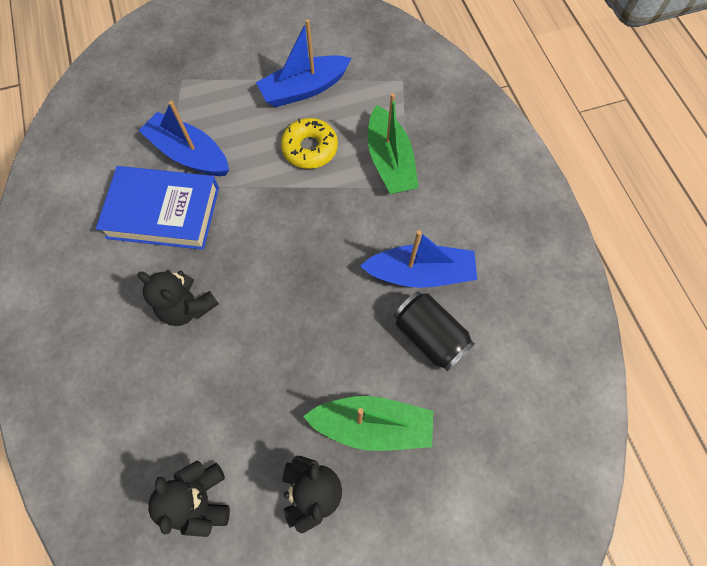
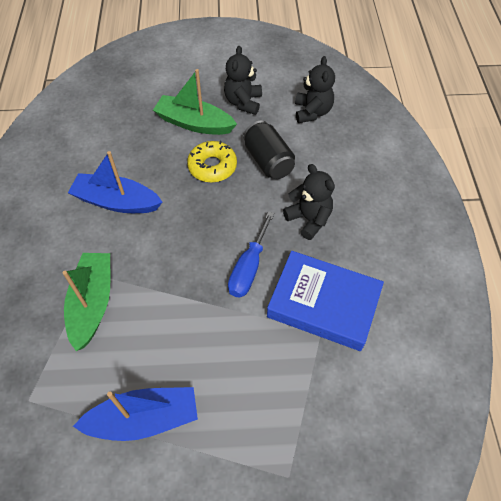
camera: 165 degrees left, 10 degrees down
blue boat [139,101,229,176] -> none
yellow donut [281,118,338,169] -> yellow donut moved to [187,141,237,183]
black can [394,291,475,371] -> black can moved to [243,120,295,179]
none -> blue screwdriver [228,211,274,297]

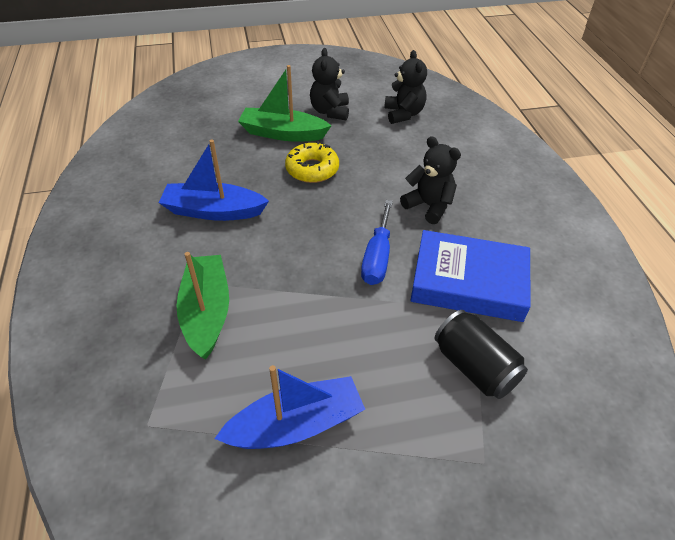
camera: 10 degrees left, 10 degrees down
black can [243,120,295,179] -> black can moved to [434,310,528,399]

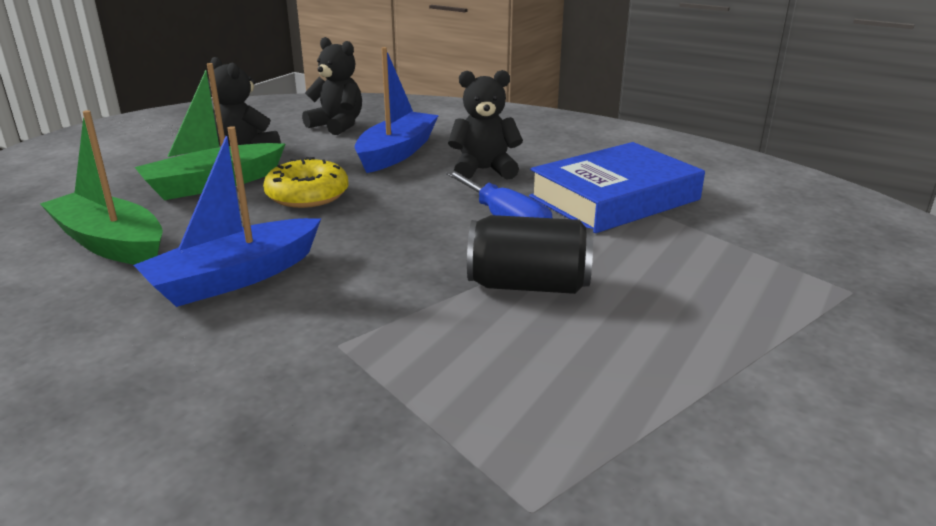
camera: 45 degrees left, 20 degrees down
green boat [176,252,229,359] -> green boat moved to [40,110,163,265]
blue boat [214,365,365,449] -> blue boat moved to [355,47,439,173]
black can [434,310,528,399] -> black can moved to [467,215,593,294]

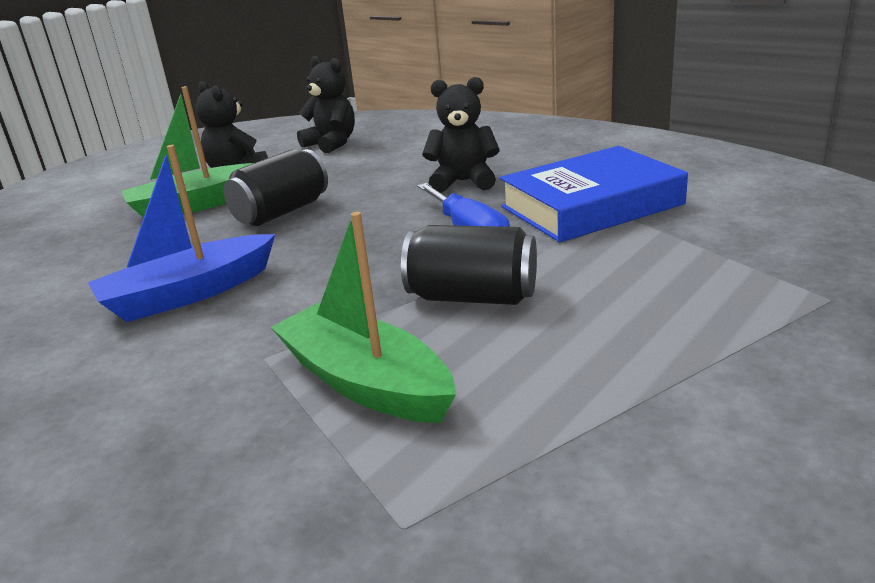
camera: 10 degrees right, 0 degrees up
green boat [40,110,163,265] -> green boat moved to [271,212,456,423]
yellow donut [263,157,349,208] -> black can [224,149,328,226]
blue boat [355,47,439,173] -> none

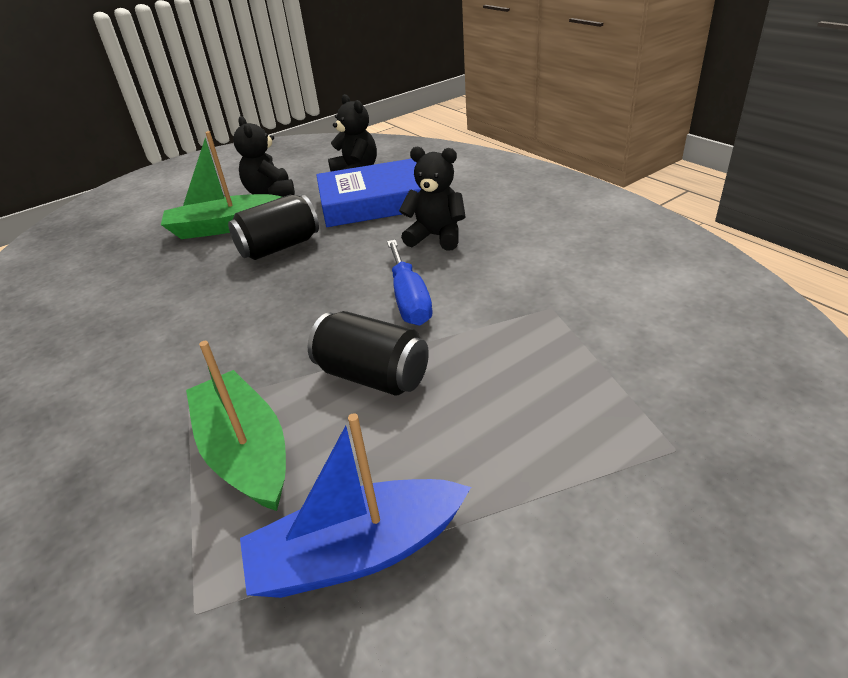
camera: 15 degrees right, 10 degrees up
blue boat [88,145,275,322] -> blue boat moved to [240,413,471,598]
blue book [500,146,688,242] -> blue book moved to [316,159,421,227]

